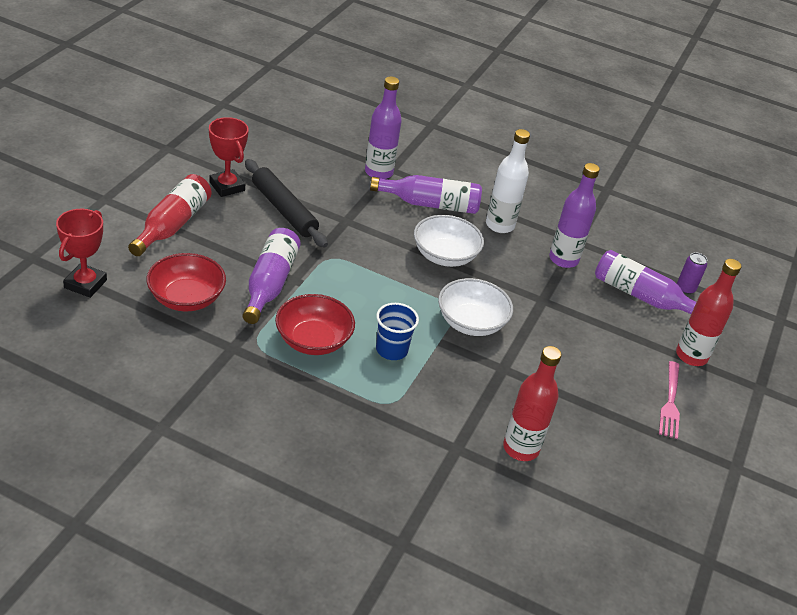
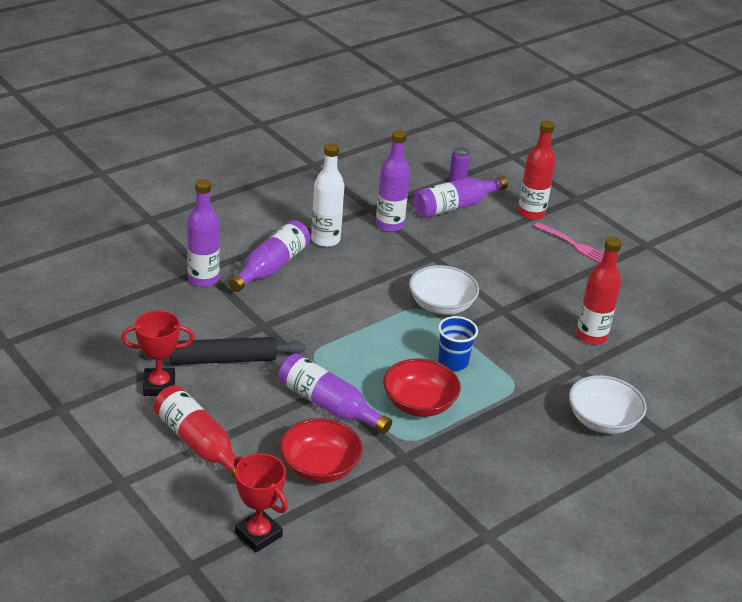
camera: 60 degrees left, 5 degrees down
white bowl [414,215,484,267] -> white bowl moved to [569,375,647,434]

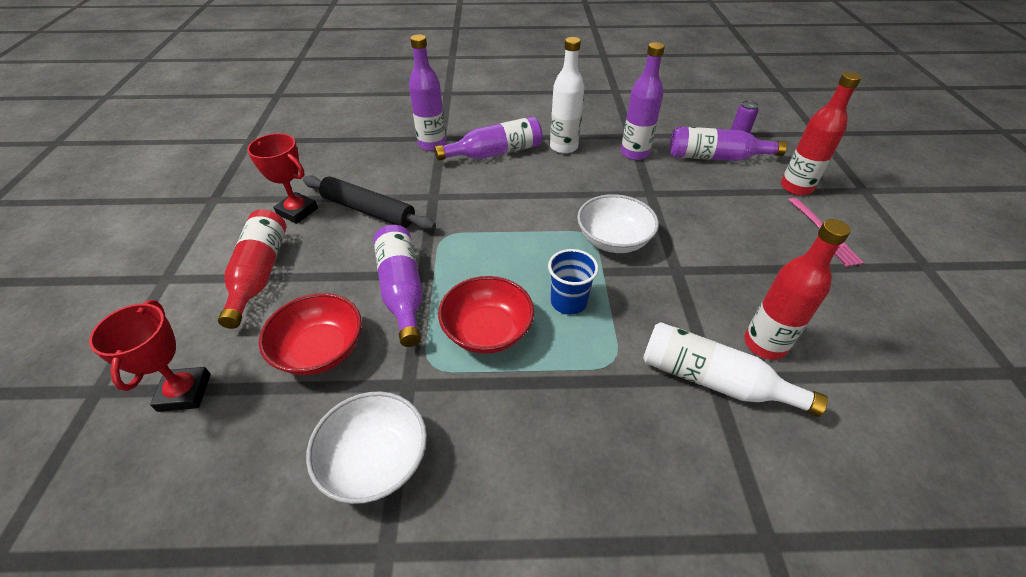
camera: 40 degrees right, 10 degrees up
white bowl [569,375,647,434] -> white bowl moved to [306,391,427,504]
none -> white bottle [643,322,828,417]

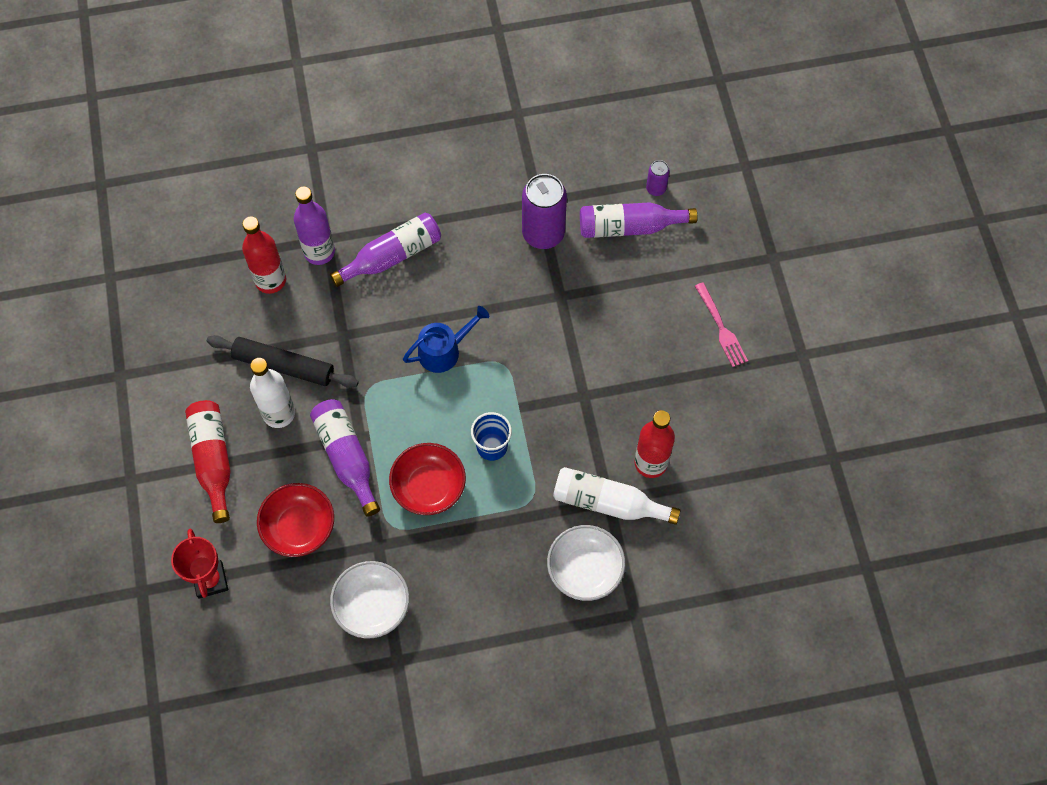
camera: 10 degrees left, 20 degrees up
red trophy [247,133,318,224] -> none
white bottle [550,37,585,154] -> white bottle moved to [250,358,295,428]
white bowl [577,194,659,253] -> white bowl moved to [547,525,625,601]
purple bottle [621,42,665,160] -> purple can [522,174,567,249]
red bottle [781,72,862,196] -> red bottle moved to [242,216,286,294]
none -> blue watering can [403,306,489,373]

